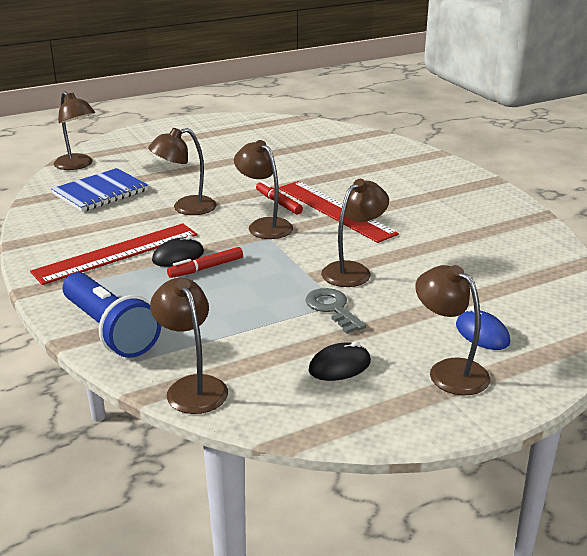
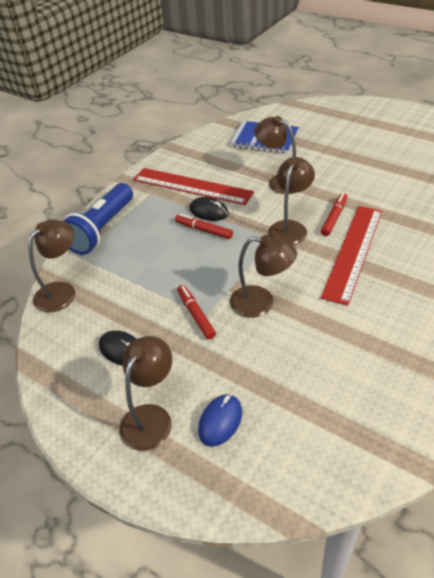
camera: 65 degrees right, 15 degrees up
brown lamp [53,91,95,170] -> none
grey key [305,288,366,334] -> red marker [177,285,216,339]

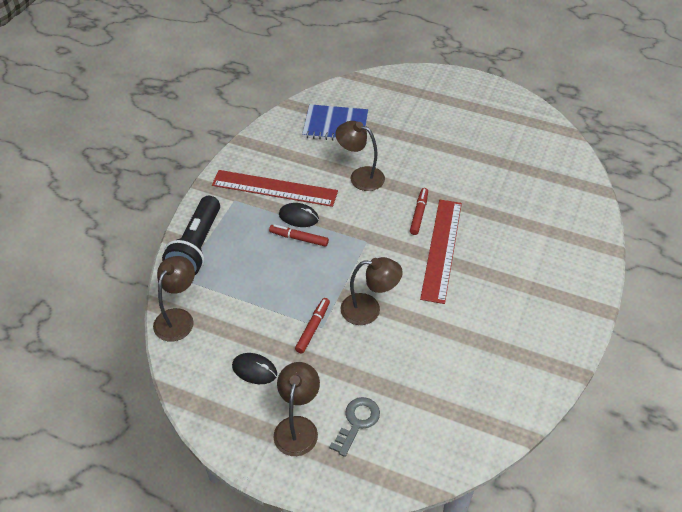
camera: 15 degrees left, 5 degrees up
blue flashlight [63,183,133,255] -> black flashlight [162,196,220,275]
red marker [177,285,216,339] -> red marker turned 60 degrees clockwise [295,298,330,353]
blue mouse [198,394,242,447] -> grey key [329,397,380,457]
brown lamp [268,157,315,245] -> none

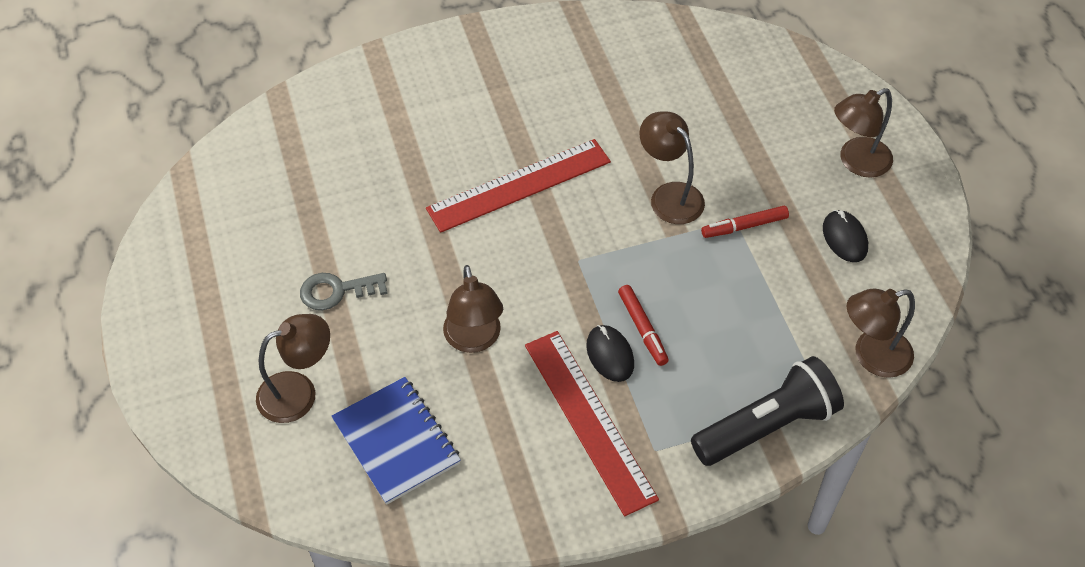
camera: 130 degrees left, 5 degrees up
grey key [329,397,380,457] -> grey key moved to [300,273,388,310]
red marker [410,188,428,235] -> none
none -> brown lamp [256,314,330,423]

